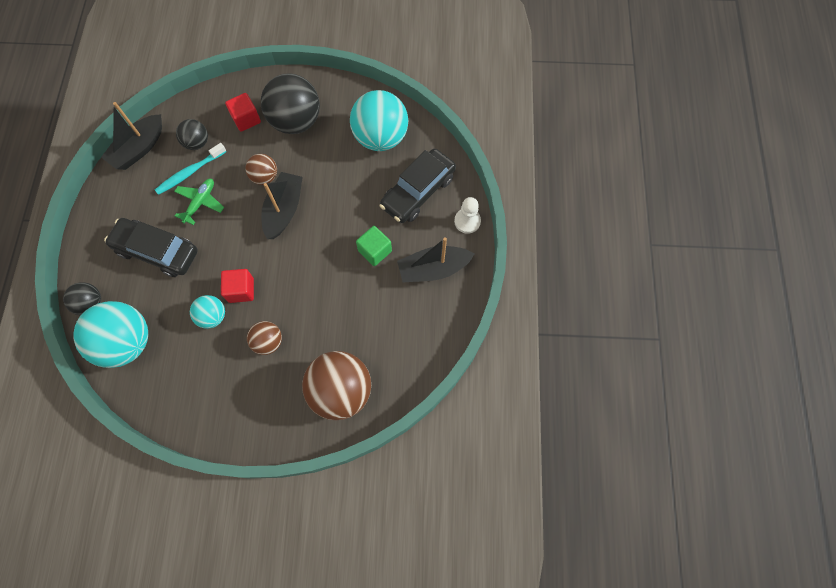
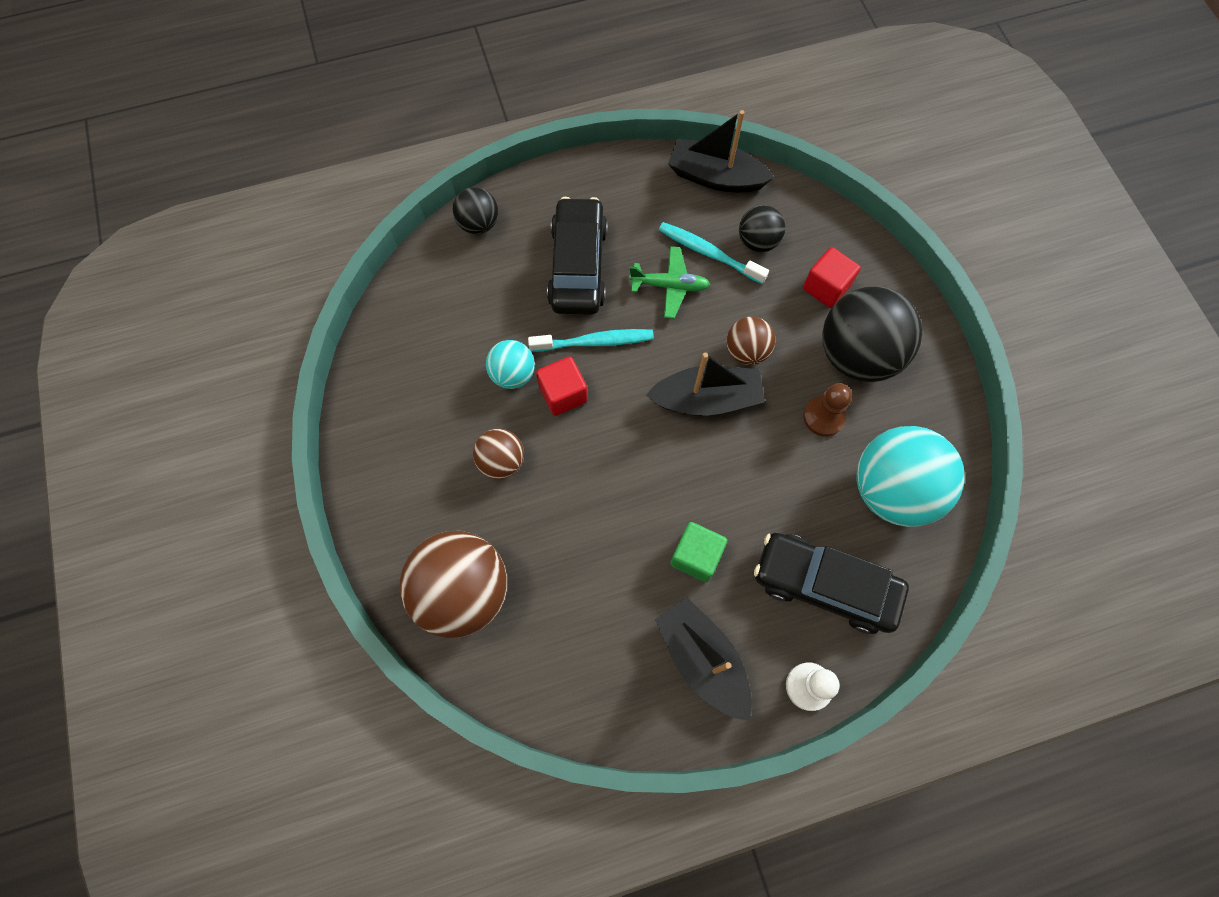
camera: 70 degrees right, 0 degrees up
turquoise ball [73,301,148,368] -> none
none -> turquoise toothbrush [528,329,654,352]
none -> brown pawn [803,383,852,436]

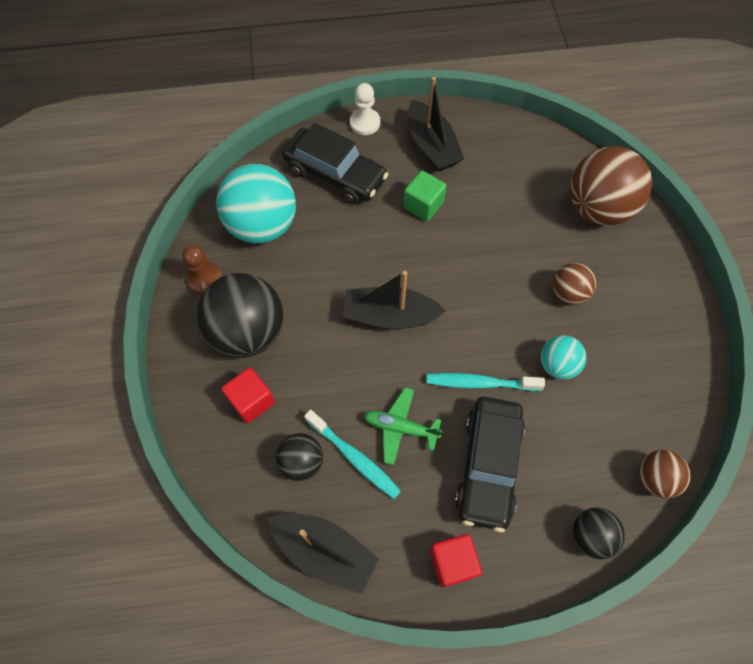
camera: 170 degrees left, 5 degrees down
red cube [536,356,588,416] -> red cube moved to [430,534,482,587]
brown ball [727,317,775,365] -> brown ball moved to [639,450,691,499]
brown pawn [803,383,852,436] -> brown pawn moved to [183,245,222,294]

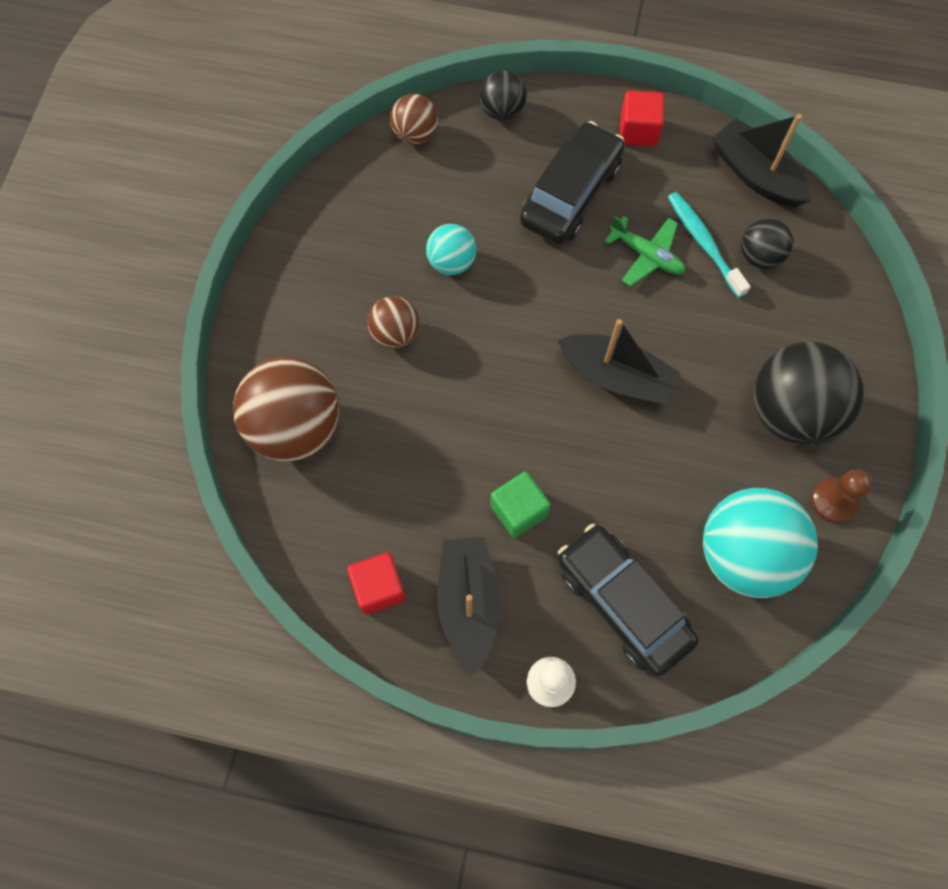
camera: 160 degrees left, 5 degrees up
red cube [221,367,275,423] -> red cube moved to [347,552,406,615]
turquoise toothbrush [426,373,545,391] -> none

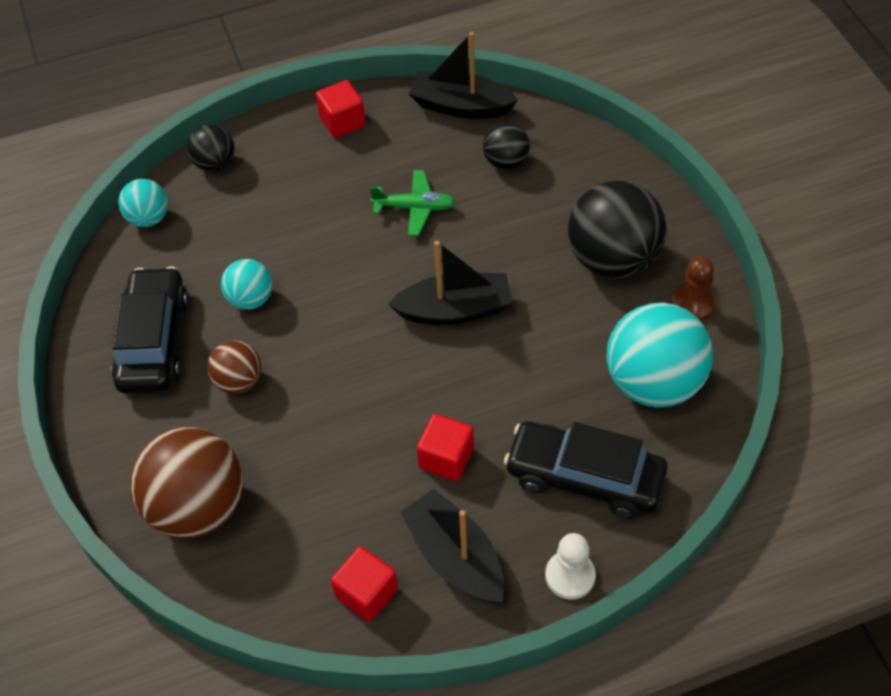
camera: 30 degrees left, 15 degrees down
brown ball [390,94,438,144] -> turquoise ball [118,179,168,227]
green cube [490,472,551,538] -> red cube [417,414,474,481]
black car [520,121,625,244] -> black car moved to [111,266,189,394]
turquoise toothbrush [668,192,751,298] -> none

